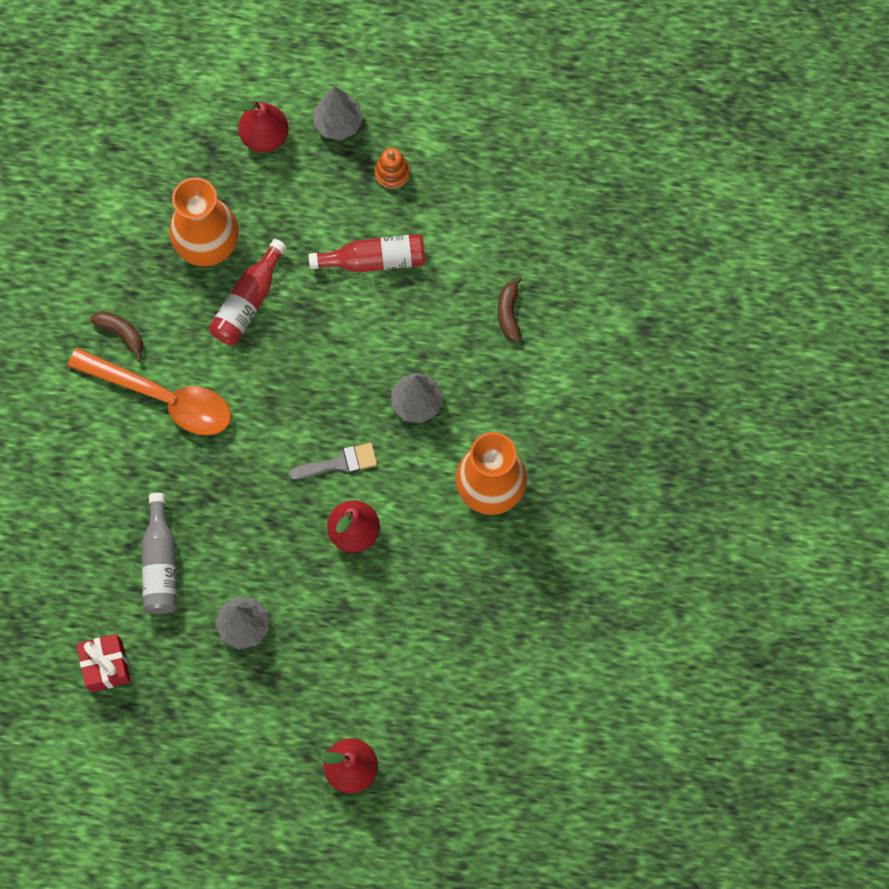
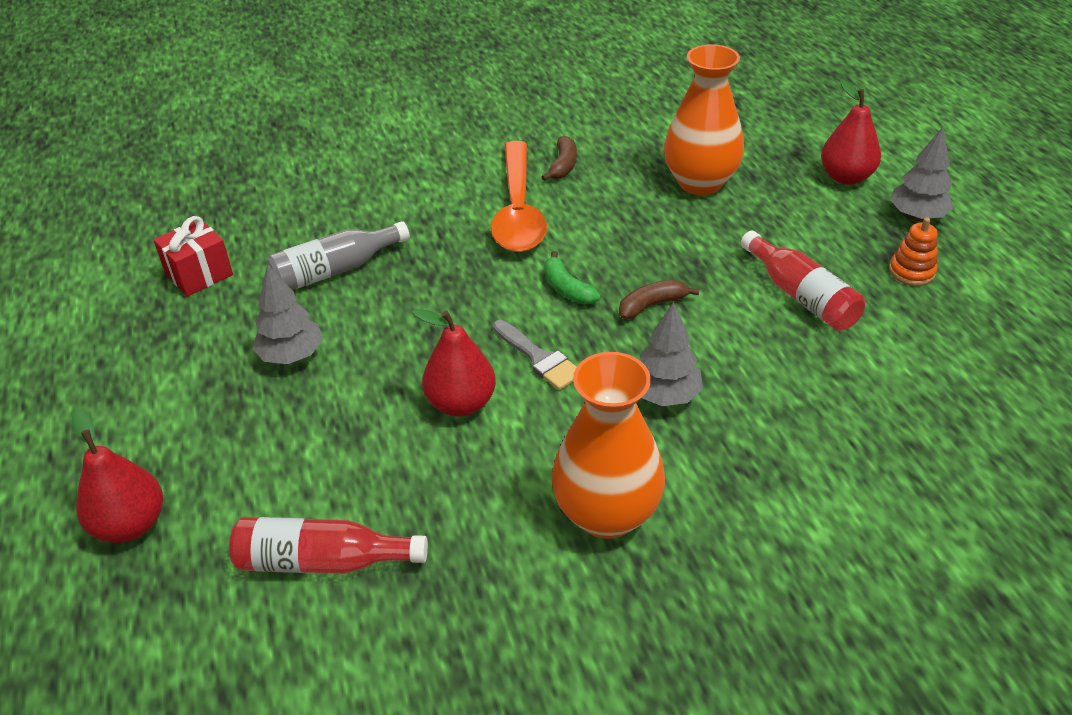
camera: 65 degrees right, 30 degrees down
red bottle [209,239,287,345] -> red bottle moved to [229,517,428,574]
brown banana [498,276,522,342] -> brown banana moved to [619,280,700,319]
none -> green banana [544,251,601,304]

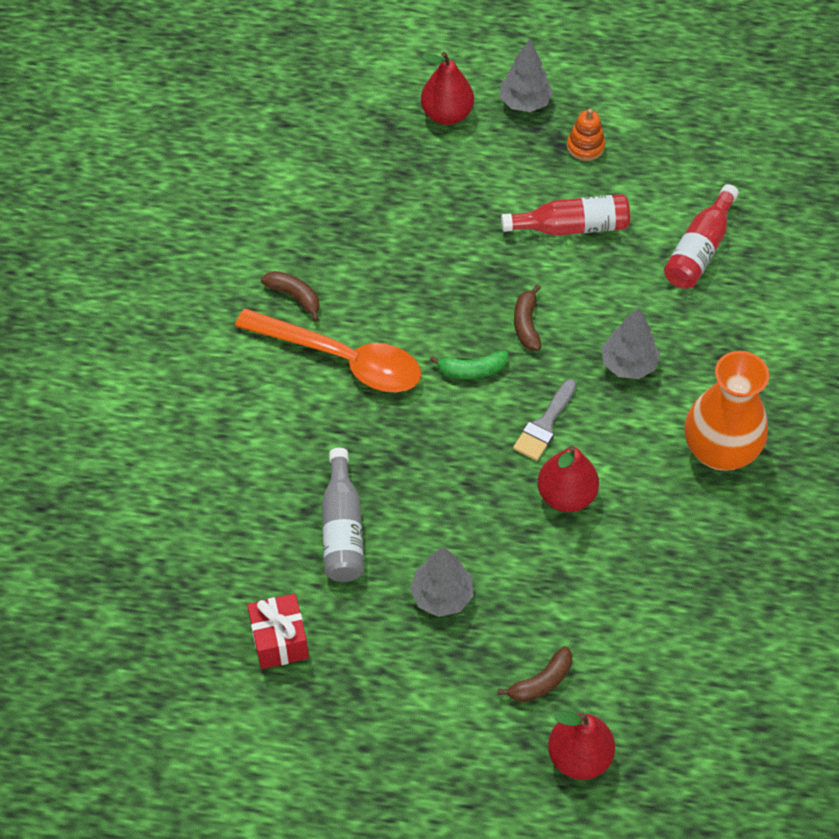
camera: 65 degrees left, 15 degrees up
red bottle [229,517,428,574] -> red bottle moved to [664,184,739,289]
grey brush [493,320,577,390] -> grey brush turned 135 degrees clockwise [513,379,577,461]
orange vase [664,44,744,195] -> none
none -> brown banana [498,646,572,702]

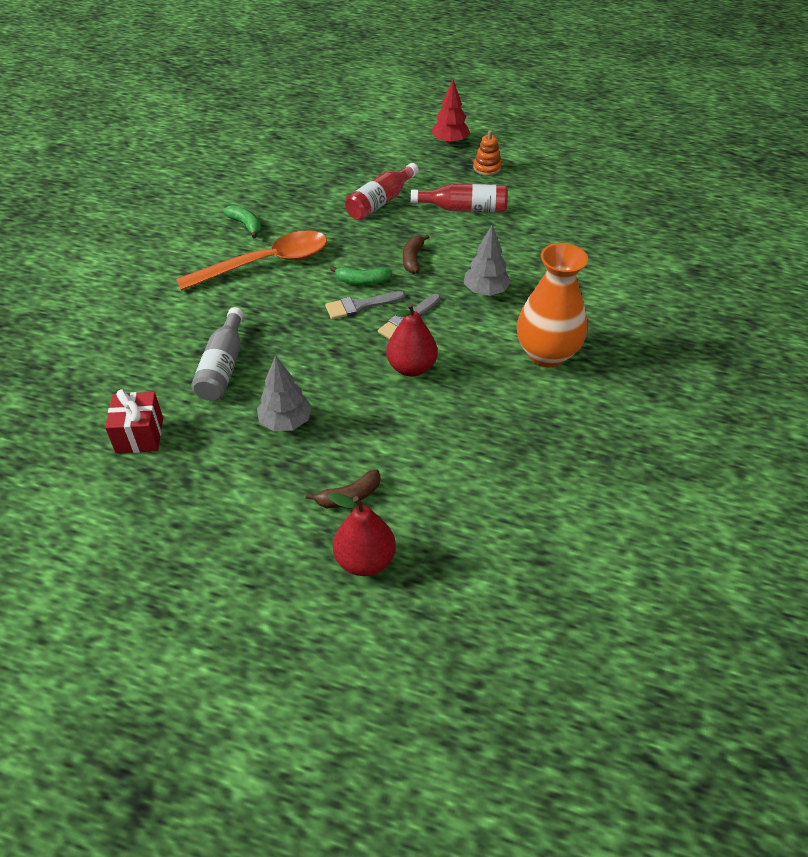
camera: 10 degrees right, 10 degrees down
orange spoon [235,309,421,392] -> orange spoon turned 60 degrees counterclockwise [176,230,327,291]
brown banana [261,271,320,322] -> green banana [223,205,261,238]
red pear [421,52,474,125] -> none
grey tree [500,39,553,112] -> red tree [431,80,470,145]
red bottle [664,184,739,289] -> red bottle moved to [345,163,419,220]
none -> grey brush [325,291,405,319]

